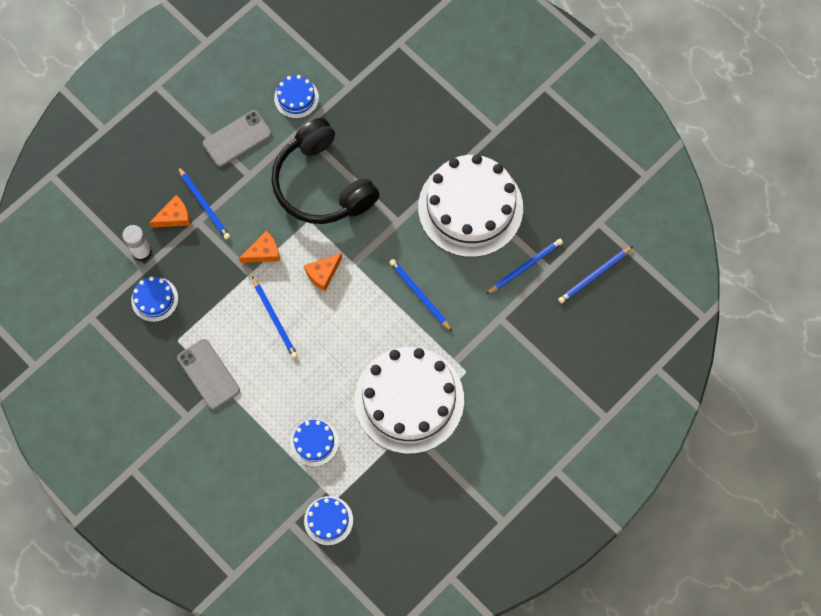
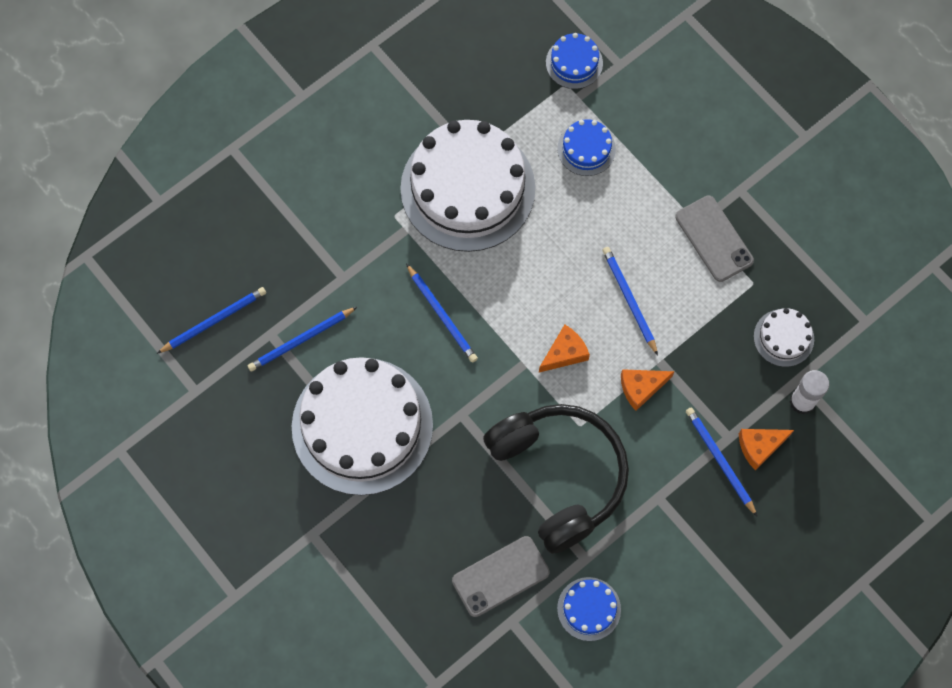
camera: 175 degrees left, 0 degrees up
blue cake [131,277,178,322] -> white cake [754,308,814,367]
grey phone [203,110,272,167] -> grey phone moved to [452,536,550,617]

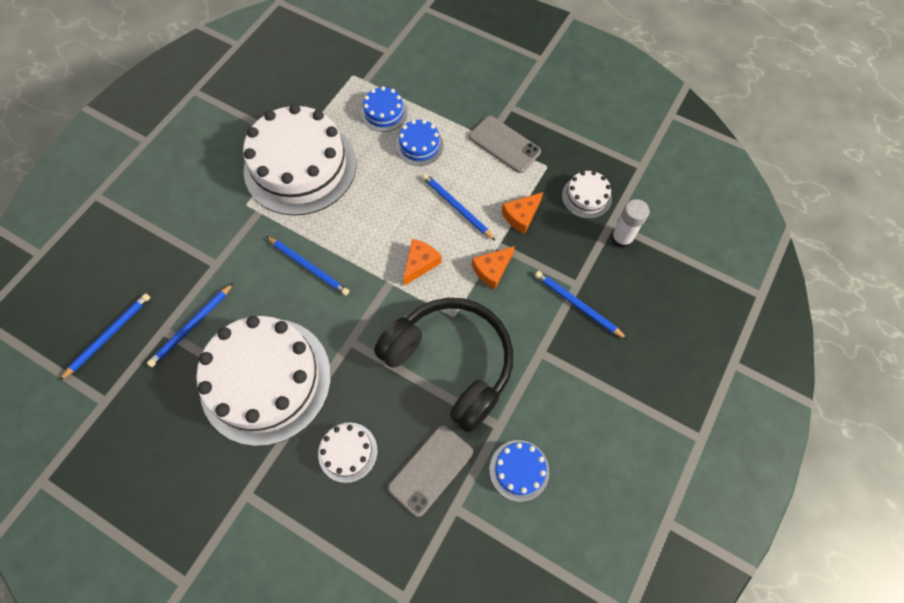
camera: 20 degrees left, 5 degrees down
blue cake [546,33,603,89] -> blue cake moved to [396,120,444,166]
orange cheese [739,429,794,471] -> orange cheese moved to [502,192,543,234]
none -> white cake [318,423,378,483]

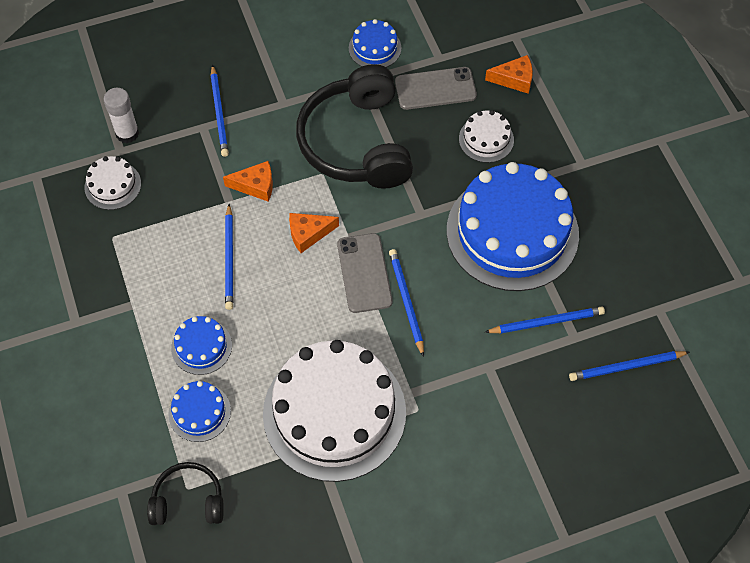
camera: 140 degrees left, 5 degrees down
white cake [196,316,331,446] -> blue cake [447,162,579,291]
grey phone [469,116,541,173] -> grey phone moved to [337,233,393,313]
orange cheese [502,192,543,234] -> orange cheese moved to [485,55,533,94]
none -> black headphones [147,462,224,525]

